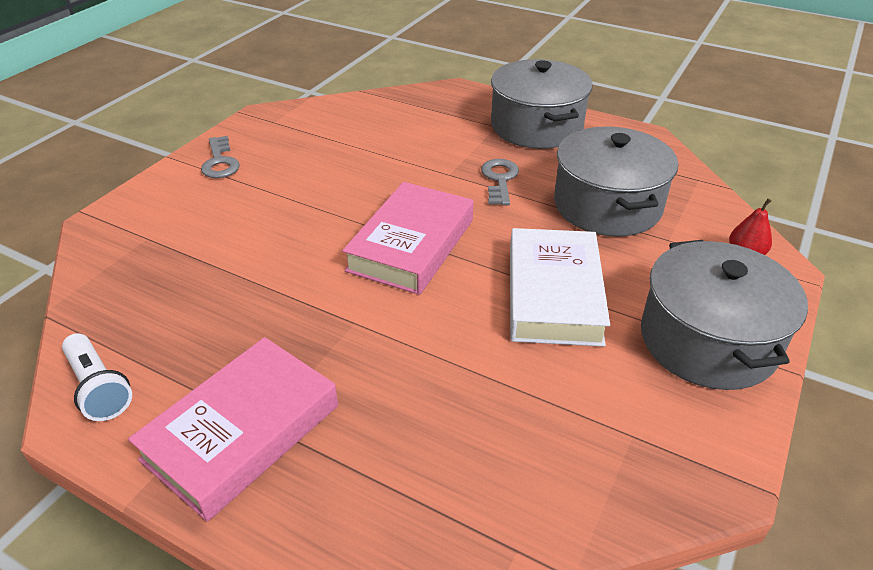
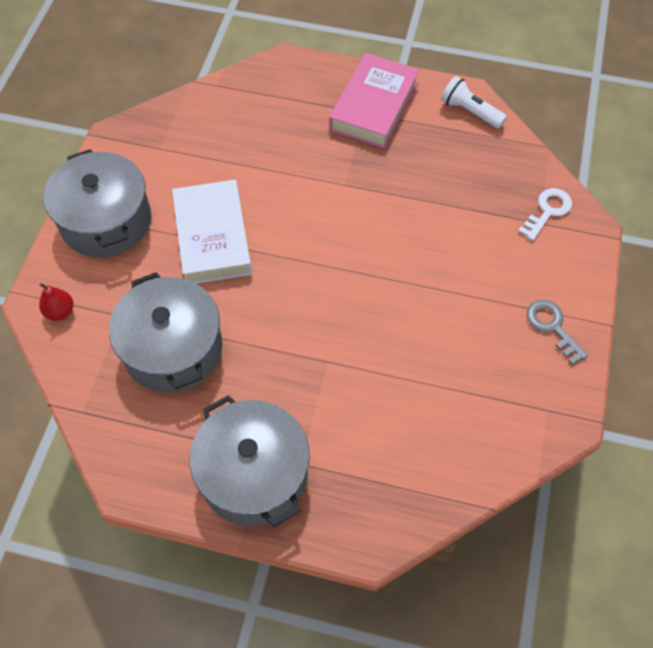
camera: 165 degrees right, 20 degrees up
pink book [342,182,474,295] -> none
grey key [481,159,519,205] -> none
none -> white key [518,188,572,241]

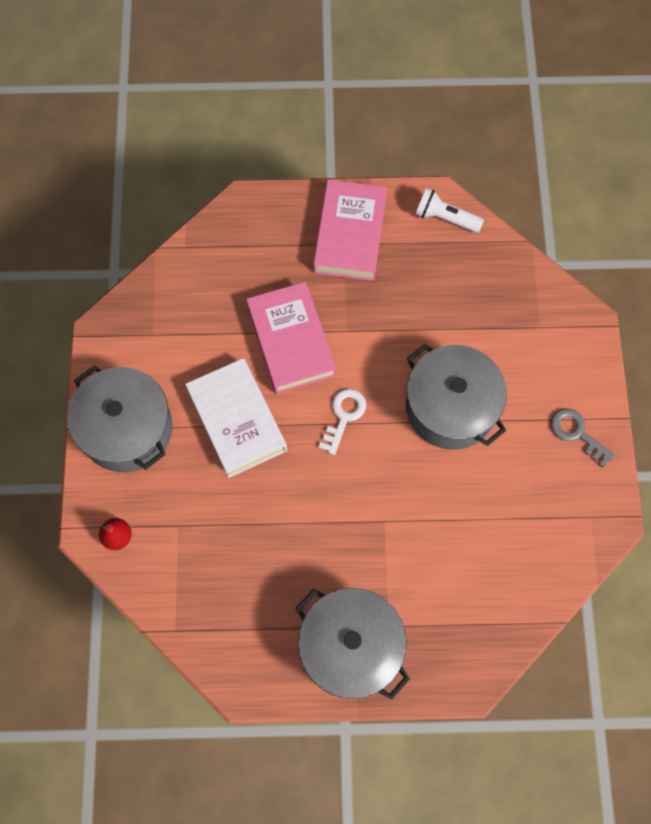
camera: 15 degrees left, 10 degrees up
grey pot [109,272,222,393] -> grey pot moved to [406,344,507,450]
white key [518,188,572,241] -> white key moved to [318,389,366,455]
none -> pink book [246,282,336,394]

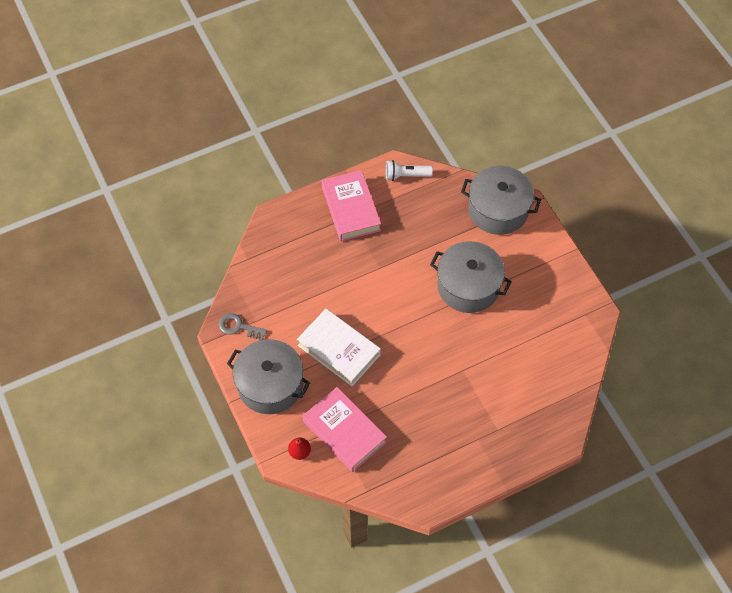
camera: 25 degrees left, 10 degrees down
pink book [246,282,336,394] -> pink book moved to [303,387,387,472]
grey pot [295,588,410,699] -> grey pot moved to [461,166,541,235]
white key [318,389,366,455] -> none
grey key [551,409,615,468] -> grey key moved to [219,313,267,340]

